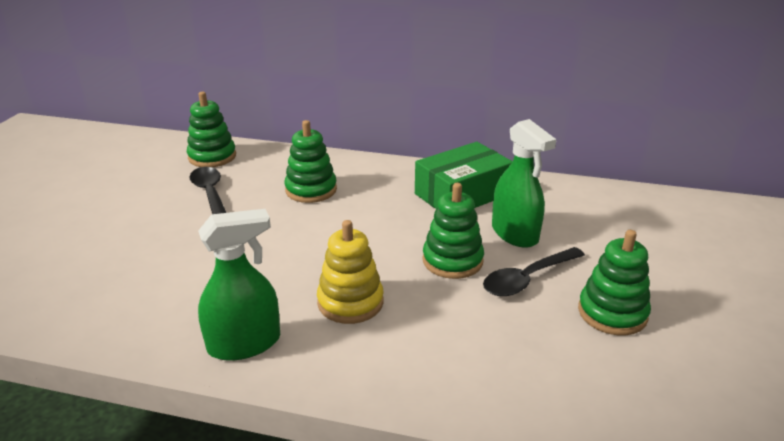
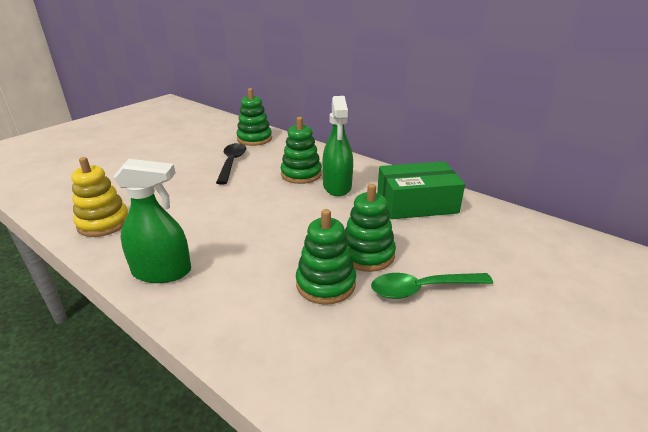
camera: 25 degrees right, 0 degrees up
yellow stacking toy [317,220,384,324] -> yellow stacking toy moved to [71,157,128,237]
black spoon [483,247,585,296] -> green spoon [371,273,493,299]
green spray bottle [492,119,556,248] -> green spray bottle moved to [322,96,353,196]
green stacking toy [578,230,651,336] -> green stacking toy moved to [296,209,356,305]

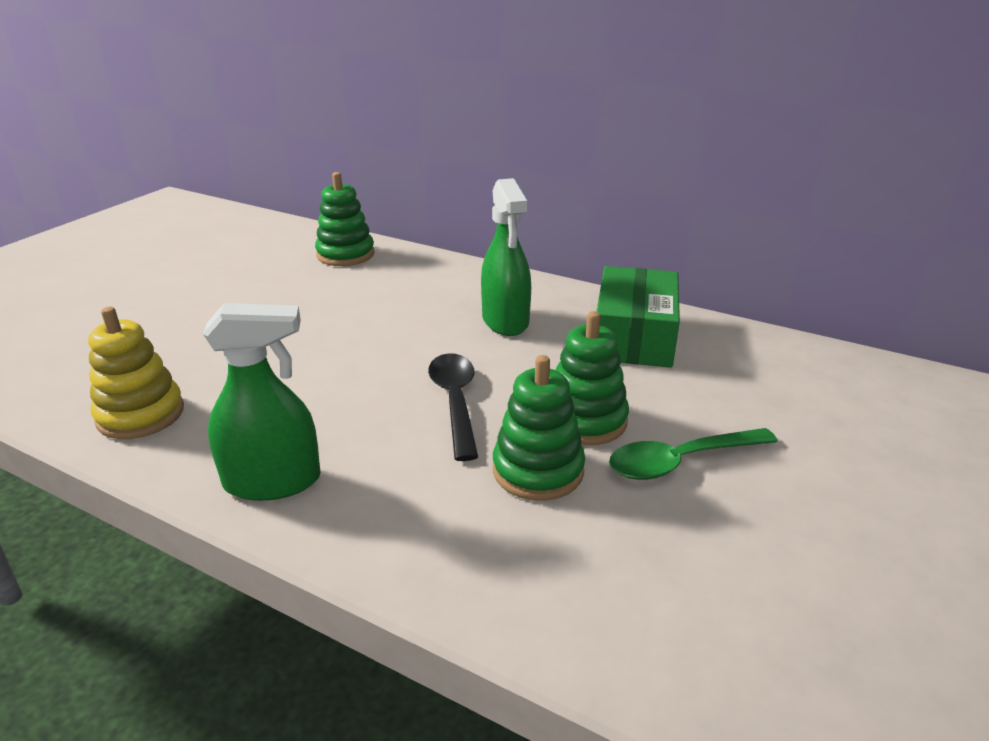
camera: 10 degrees left, 0 degrees up
black spoon [216,143,246,185] -> black spoon moved to [428,353,478,461]
green stacking toy [281,117,322,184] -> none
green box [377,161,465,219] -> green box turned 60 degrees counterclockwise [596,266,680,368]

